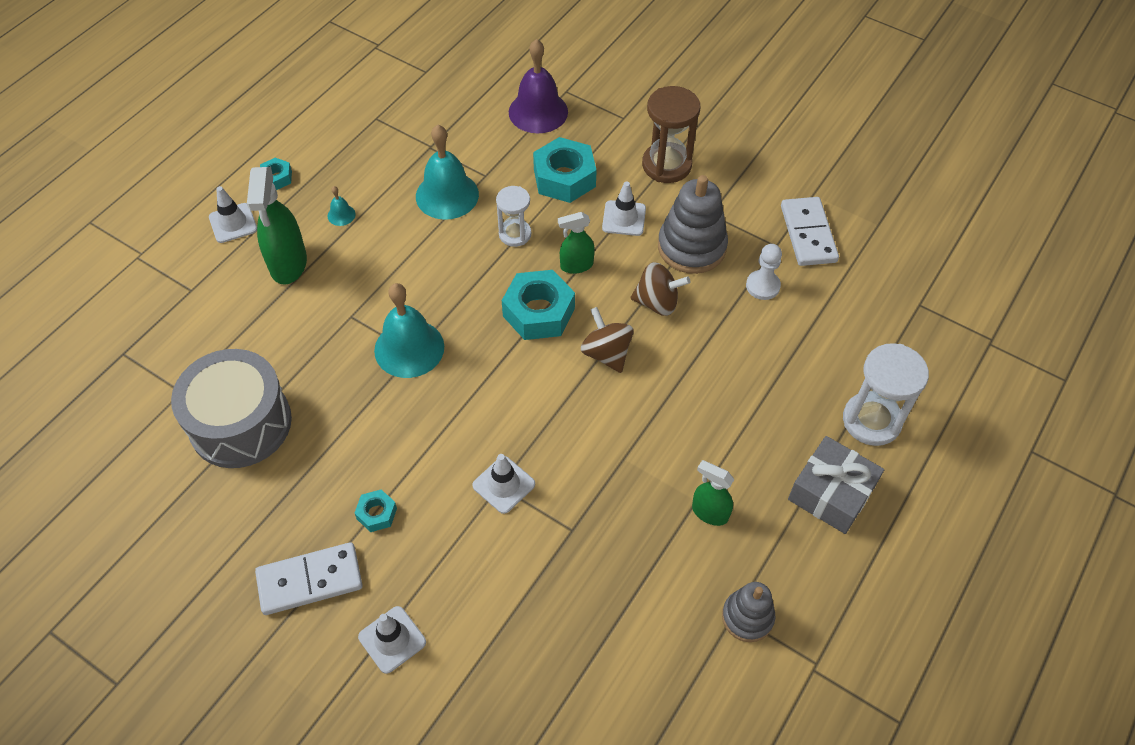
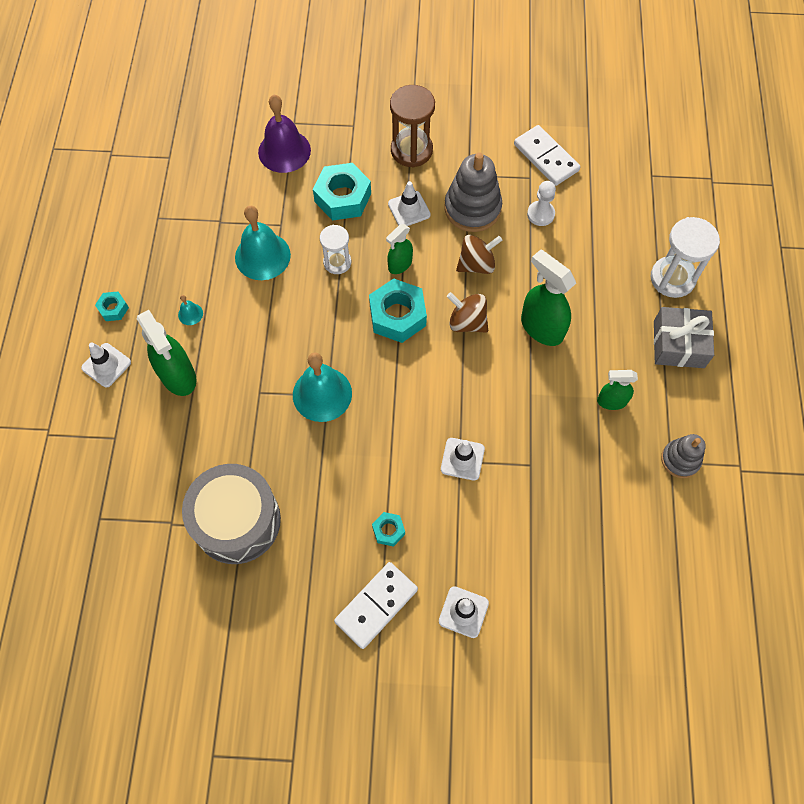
camera: 30 degrees left, 10 degrees up
none -> green spray bottle [521,249,576,346]

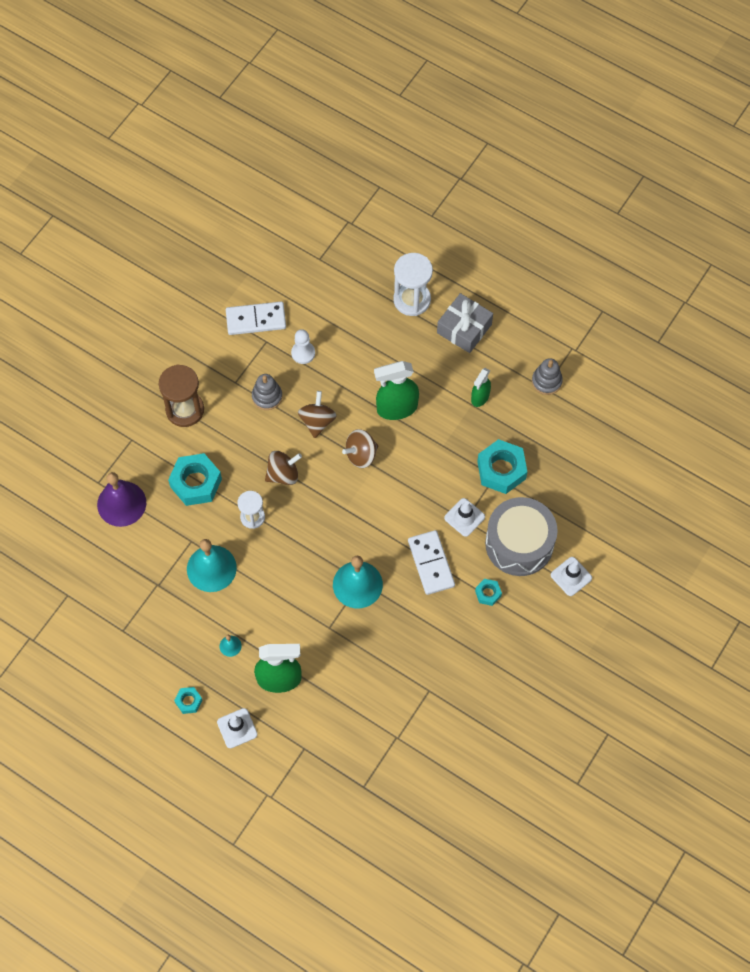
camera: 60 degrees left, 0 degrees up
grey drum [182,464,281,564] -> grey drum moved to [485,497,558,576]
white domino [334,562,418,649] -> white domino moved to [408,530,455,595]
turquoise nut [369,278,427,343] -> turquoise nut moved to [477,439,527,494]
green spray bottle [386,224,413,274] -> brown spinning top [265,451,302,485]
white traffic cone [388,181,431,226] -> none
grey stacking toy [444,152,502,232] -> grey stacking toy [252,374,282,410], size x0.61

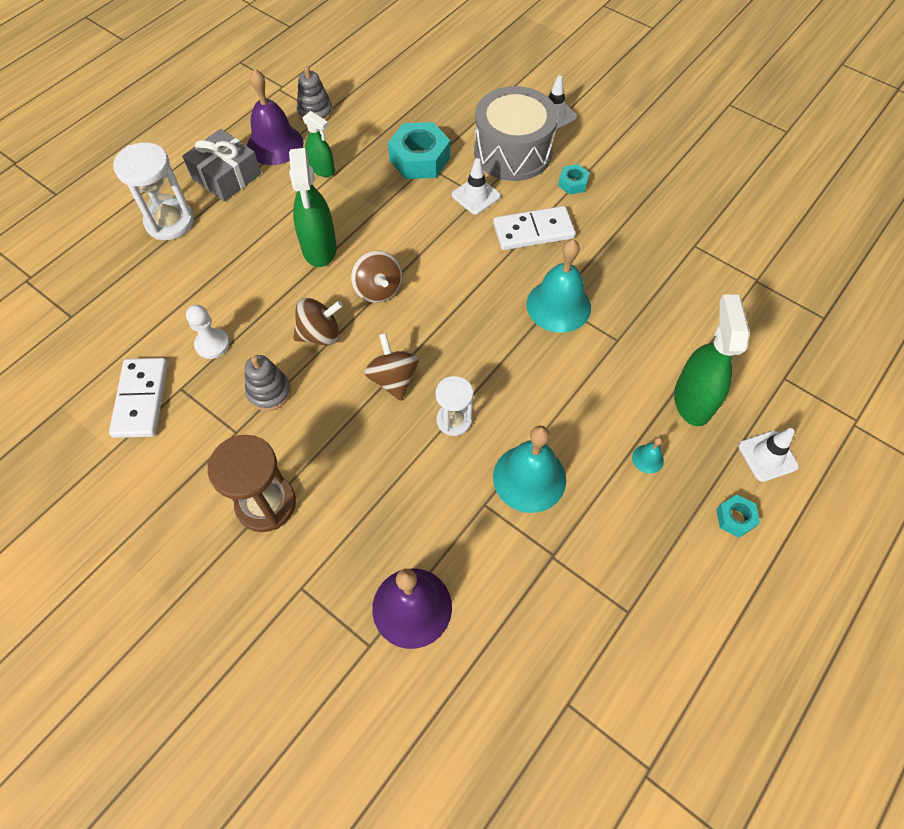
camera: 85 degrees left, 5 degrees down
turquoise nut [168,453,222,506] -> none
brown spinning top [298,391,337,438] -> brown spinning top turned 150 degrees clockwise [293,298,343,345]
none -> purple bell [247,69,303,165]

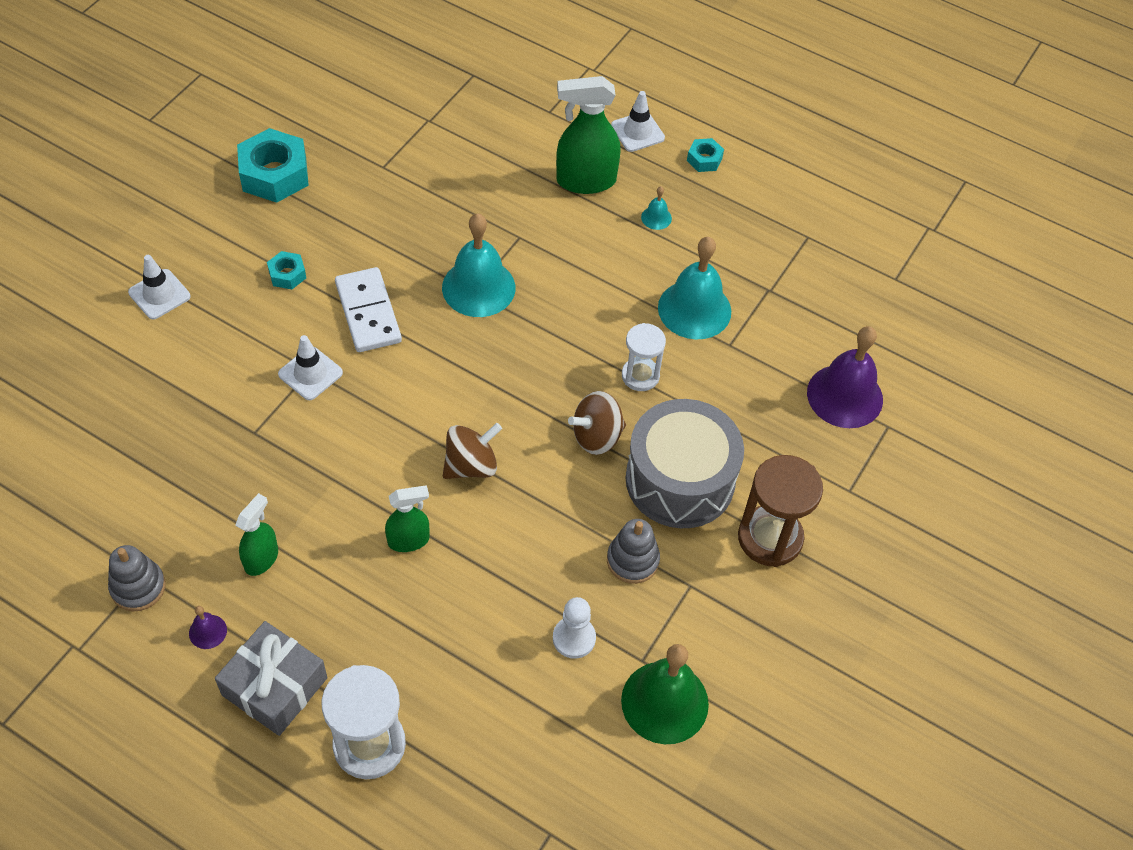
camera: 100 degrees left, 5 degrees down
white domino [109,358,168,438] -> green bell [621,644,709,744]
purple bell [247,69,303,165] -> purple bell [189,606,227,649], size x0.43
green spray bottle [289,148,337,267] -> green spray bottle [385,485,429,552], size x0.59
brown spinning top [293,298,343,345] -> none
turquoise nut [388,122,450,179] -> turquoise nut moved to [237,128,309,203]
grey drum [474,86,558,181] -> grey drum moved to [625,399,744,528]

